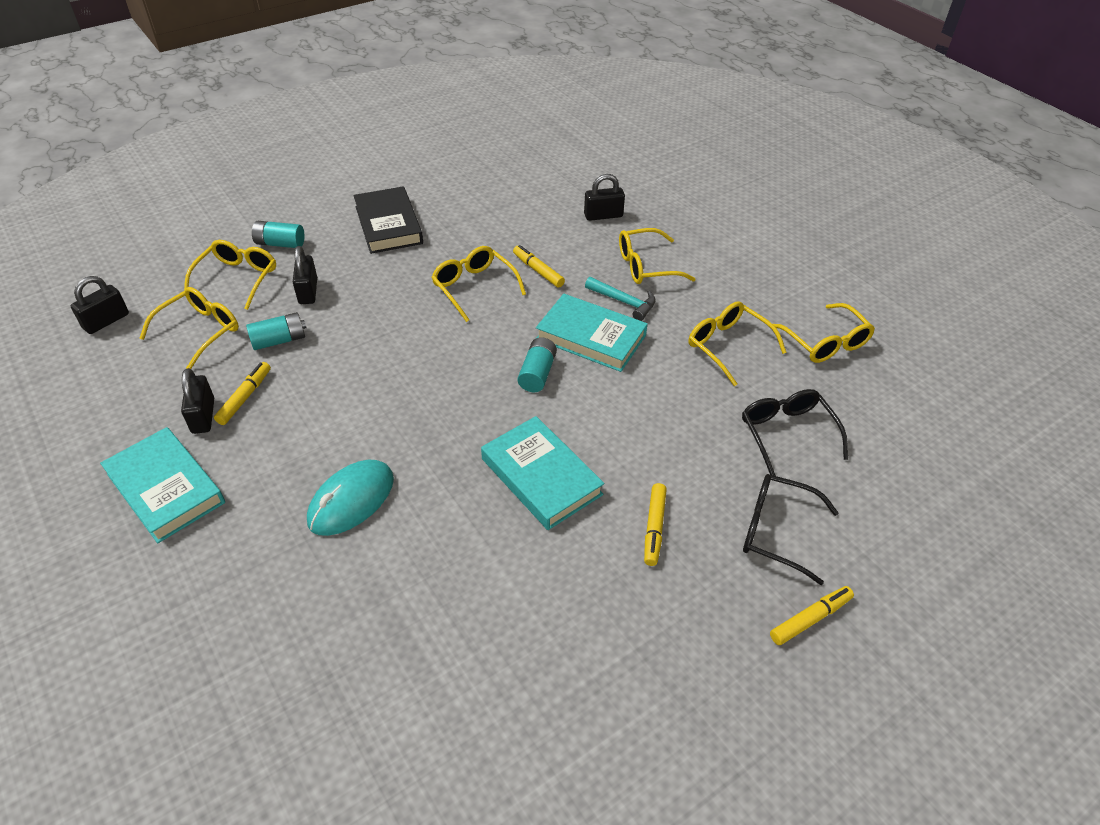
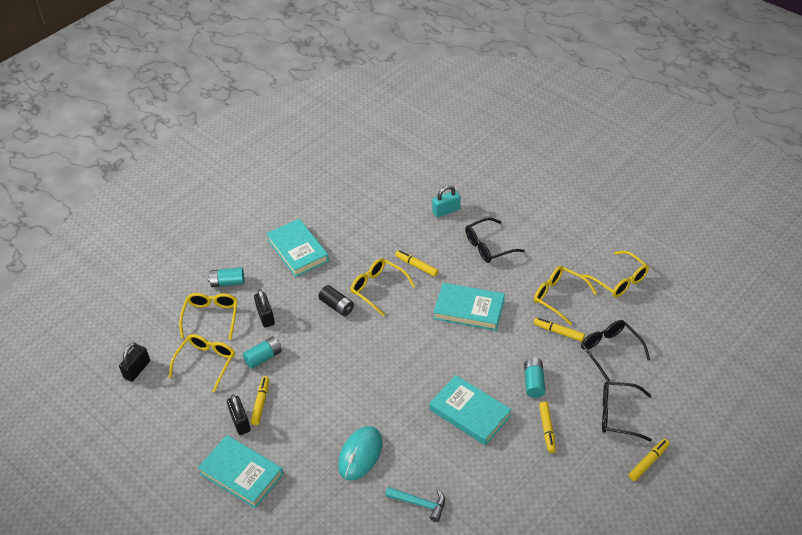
camera: 10 degrees left, 0 degrees up
black book [353,186,423,254] -> turquoise book [266,219,329,277]
turquoise battery [518,337,557,392] -> turquoise battery moved to [524,358,545,398]
black padlock [584,174,625,221] -> turquoise padlock [432,185,461,217]
turquoise hammer [585,277,656,321] -> turquoise hammer moved to [385,487,445,522]
yellow glasses [619,228,696,284] -> black glasses [465,218,525,263]
none -> black battery [319,285,354,316]
none -> yellow marker [534,318,585,342]

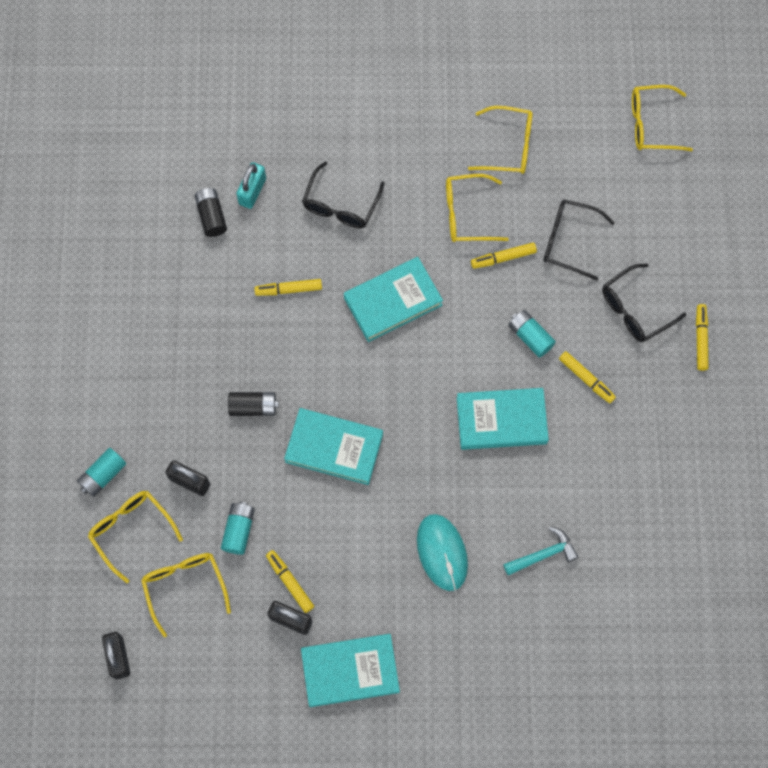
camera: 45 degrees left, 25 degrees up
turquoise book [266,219,329,277] -> turquoise book moved to [284,408,383,485]
yellow glasses [351,258,415,317] -> yellow glasses moved to [632,85,693,151]
none -> black battery [195,188,227,237]

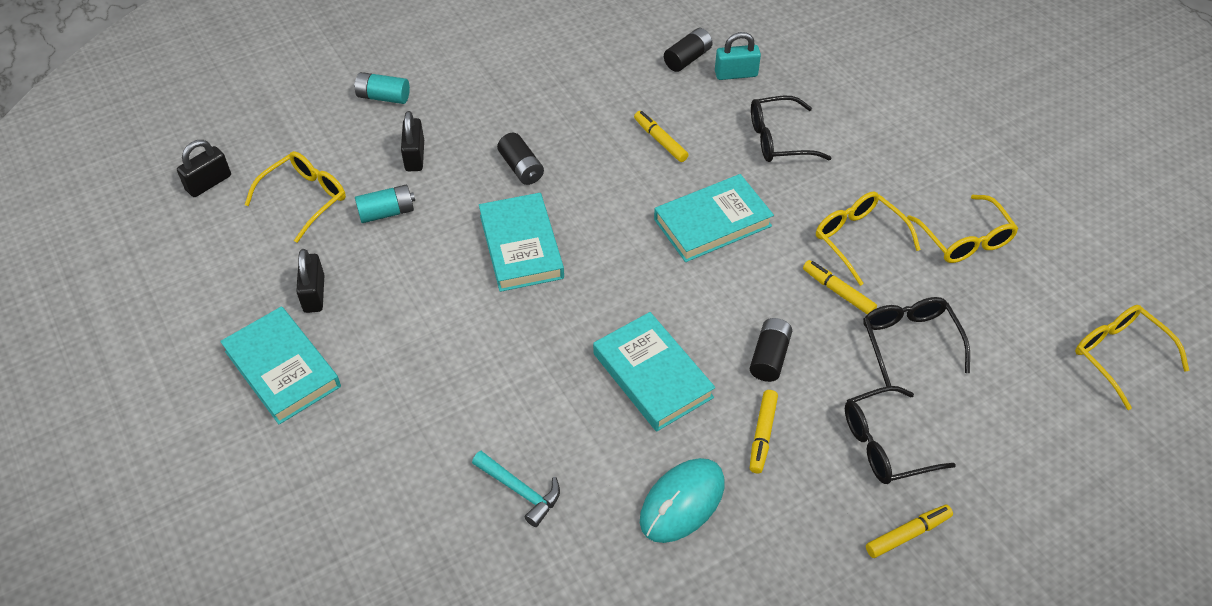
camera: 60 degrees right, 20 degrees down
yellow glasses [88,491,183,583] -> none
yellow marker [266,550,314,613] -> none
turquoise book [344,257,443,342] -> turquoise book turned 60 degrees counterclockwise [654,174,774,262]
turquoise mouse [417,514,468,591] -> turquoise mouse moved to [640,458,725,543]
turquoise battery [508,310,556,358] -> black battery [750,318,792,382]
black glasses [602,264,686,342] -> black glasses turned 45 degrees counterclockwise [845,386,956,484]

